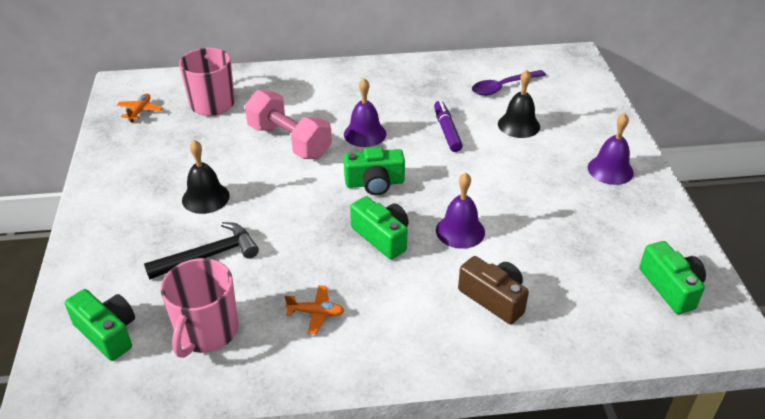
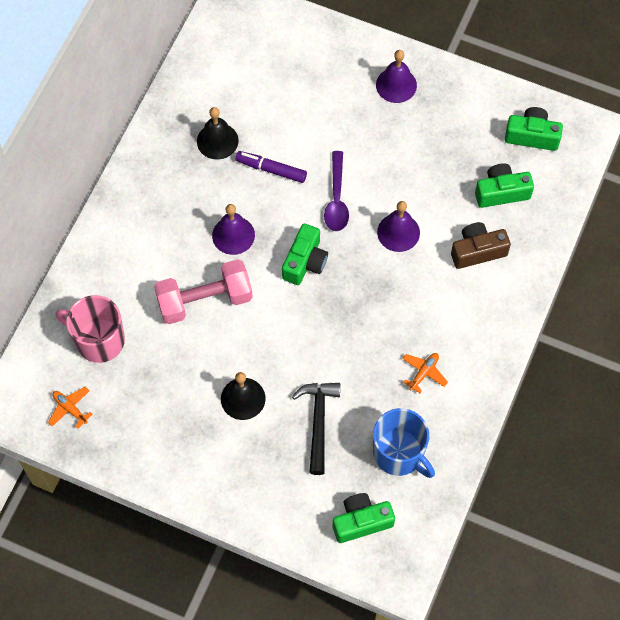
camera: 60 degrees left, 25 degrees up
pink mug [161,258,238,358] -> blue mug [373,408,435,478]
green camera [350,196,409,259] -> green camera moved to [475,163,534,208]
purple spoon [472,70,546,96] -> purple spoon moved to [324,151,349,231]
black bell [498,70,540,138] -> black bell moved to [197,107,239,160]

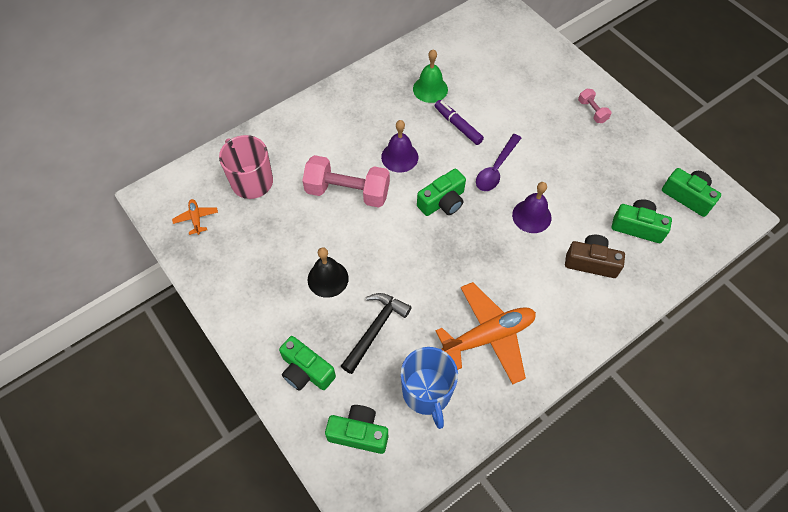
camera: 30 degrees right, 5 degrees down
black bell [197,107,239,160] -> green bell [413,49,448,103]
purple bell [376,50,417,103] -> pink dumbbell [578,89,611,123]
orange plane [402,353,448,393] -> orange plane [436,282,536,384], size x2.26
none -> green camera [279,336,336,391]

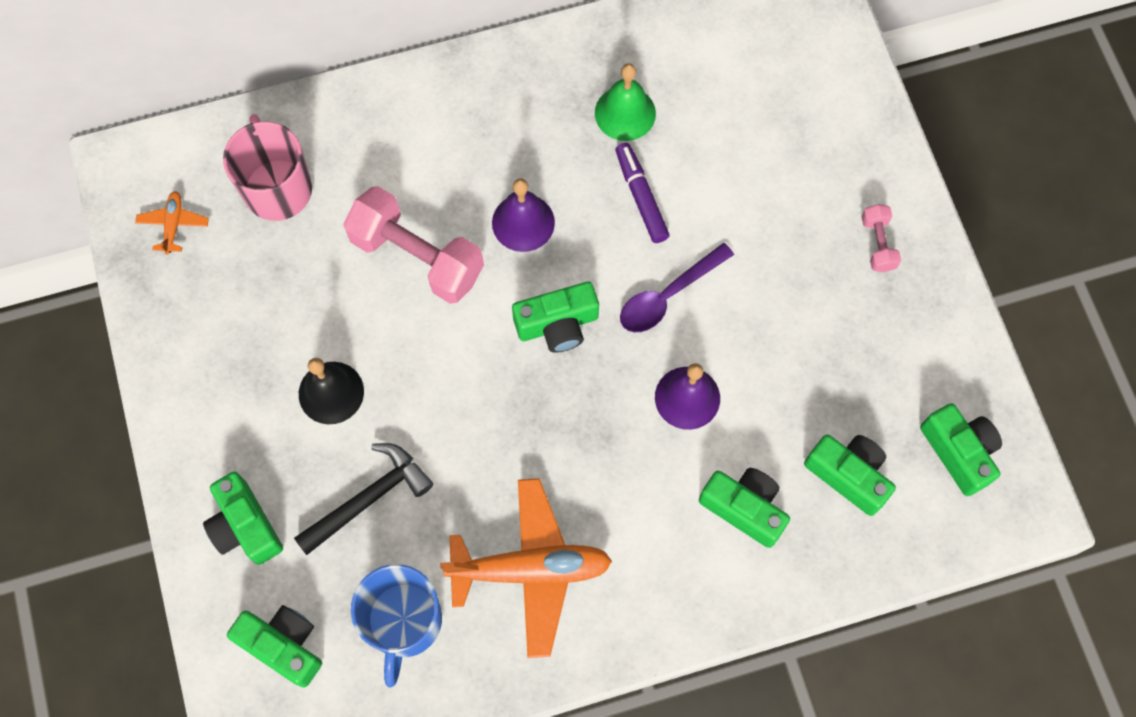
camera: 20 degrees right, 10 degrees up
brown camera [565,235,625,278] -> green camera [699,468,790,548]

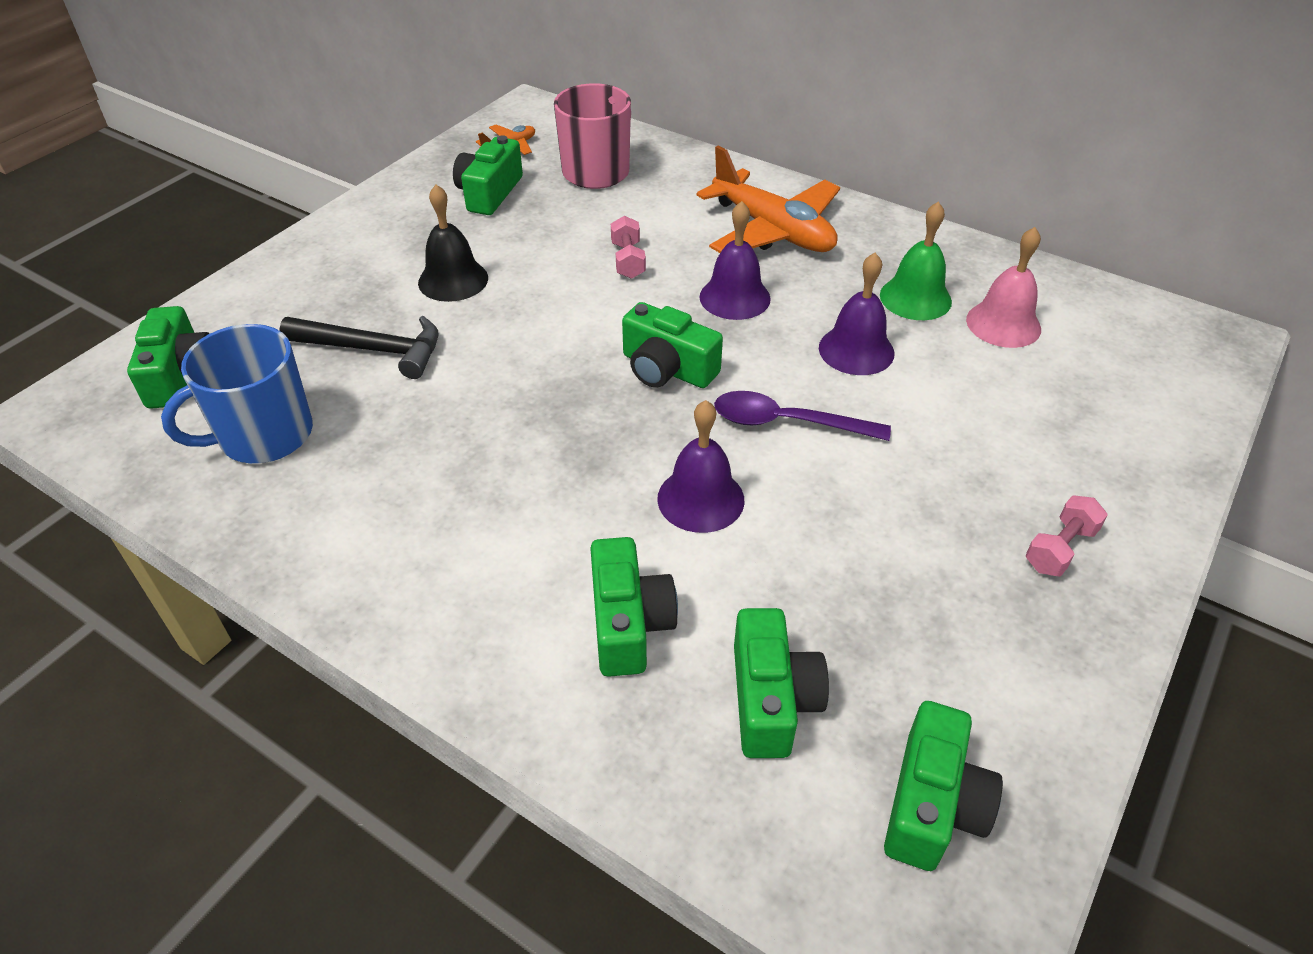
camera: 50 degrees right, 25 degrees down
green camera [203,472,283,565] -> green camera moved to [453,135,523,215]
pink dumbbell [343,186,484,304] -> pink dumbbell [611,216,646,279], size x0.48
orange plane [440,478,612,658] -> orange plane moved to [696,146,840,253]
purple marker [615,143,670,243] -> purple bell [819,253,894,375]
none -> pink bell [966,227,1041,348]

